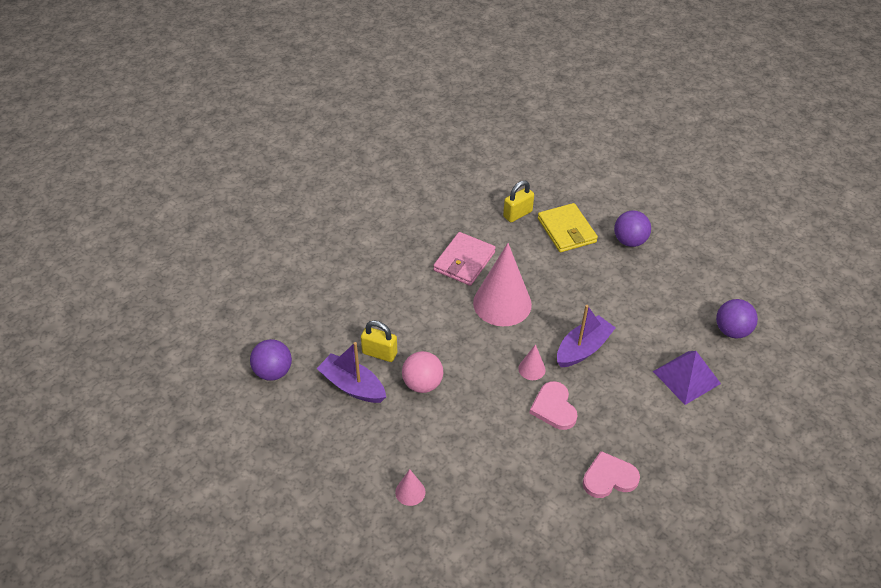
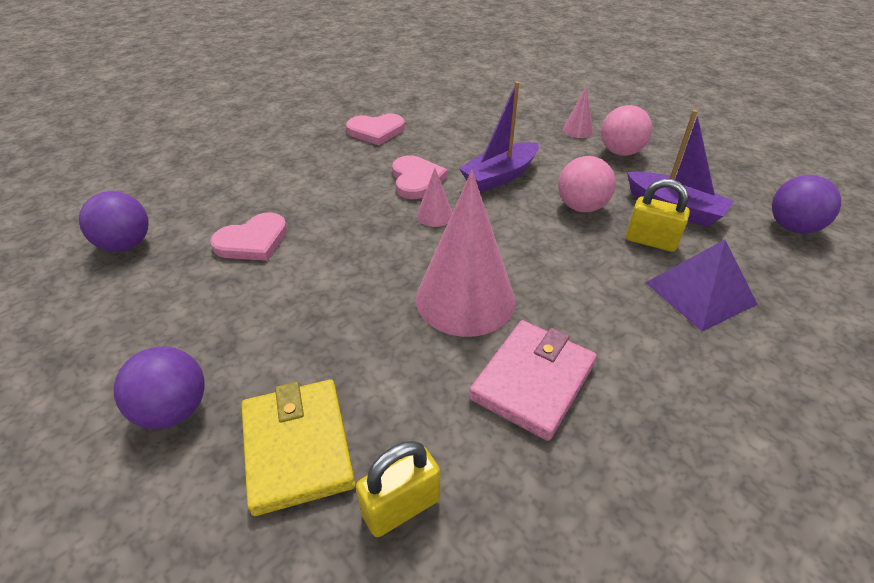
camera: 175 degrees left, 5 degrees down
purple boat [557,305,616,367] -> purple boat moved to [459,81,539,192]
purple pyramid [653,351,721,405] -> purple pyramid moved to [645,240,758,331]
none -> pink heart [210,213,287,261]
none -> pink ball [601,105,652,156]

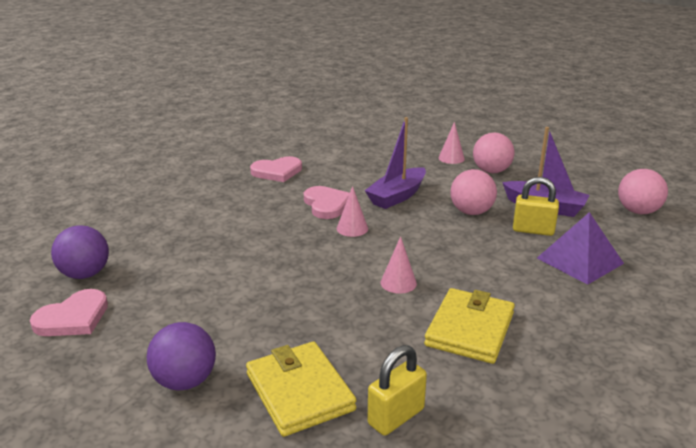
camera: 10 degrees left, 15 degrees down
pink heart [210,213,287,261] -> pink heart moved to [30,289,108,336]
pink cone [416,170,515,337] -> pink cone [381,236,417,294], size x0.44
pink wallet [469,320,597,441] -> yellow wallet [424,288,515,364]
purple ball [772,175,841,234] -> pink ball [618,169,668,214]

